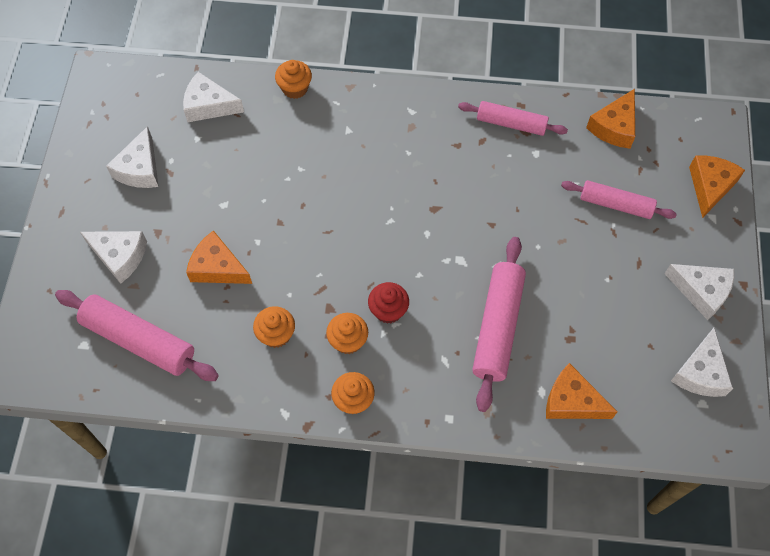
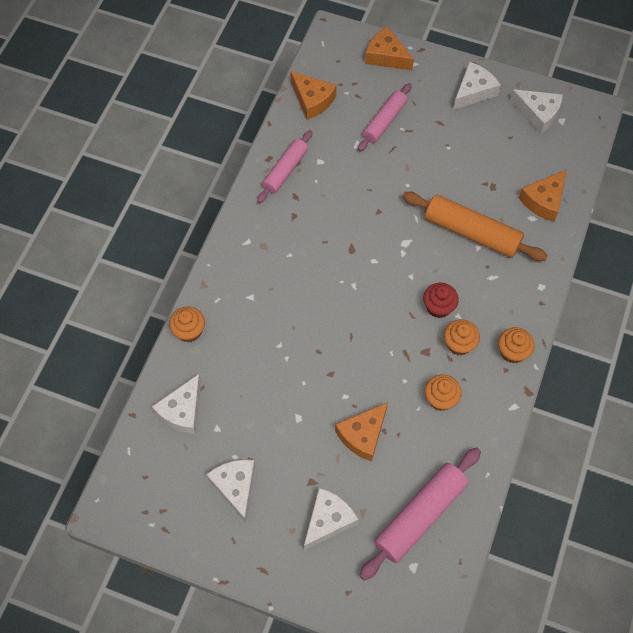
camera: 75 degrees left, 0 degrees up
white cheese [106,126,159,188] -> white cheese turned 135 degrees counterclockwise [206,459,255,523]
pink rolling pin [472,237,526,412] -> orange rolling pin [402,192,548,261]

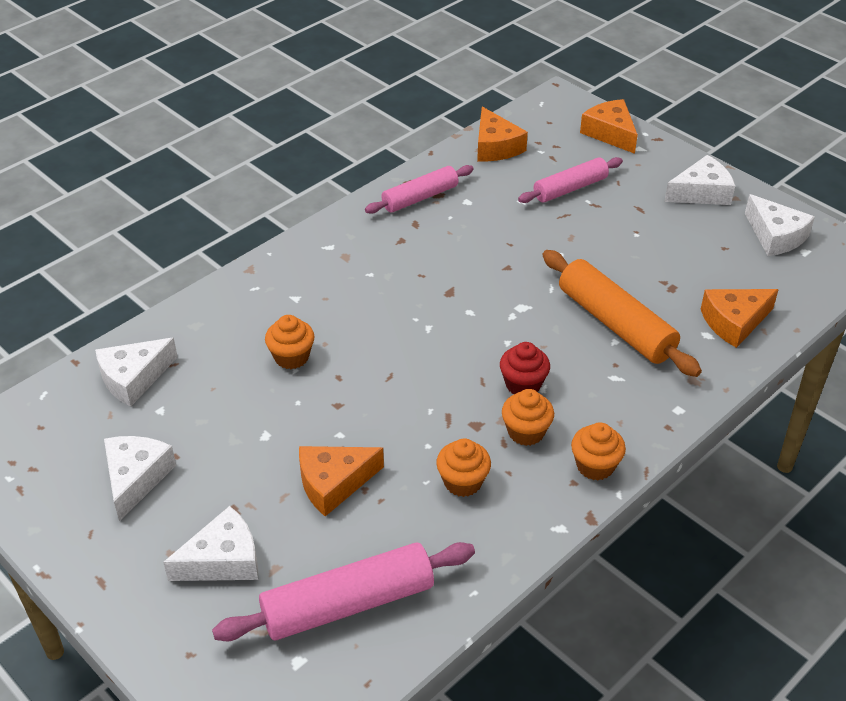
camera: 25 degrees right, 20 degrees down
orange cupcake [169,307,205,342] -> orange cupcake moved to [265,315,315,369]

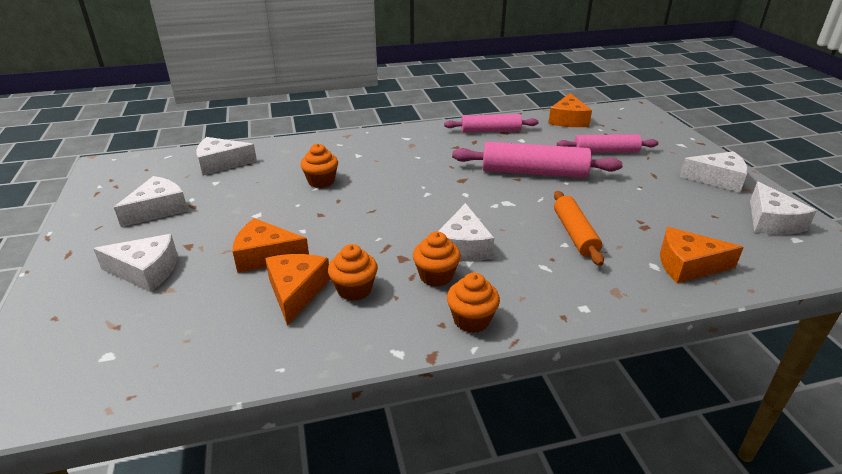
camera: 30 degrees right, 10 degrees down
pink rolling pin [212,542,475,642] -> pink rolling pin moved to [452,142,623,178]
red cupcake [500,342,550,394] -> white cheese [438,203,494,261]
orange rolling pin [543,250,702,377] -> orange rolling pin [554,191,604,266], size x0.65
orange cheese [580,99,638,154] -> orange cheese moved to [265,254,331,326]

